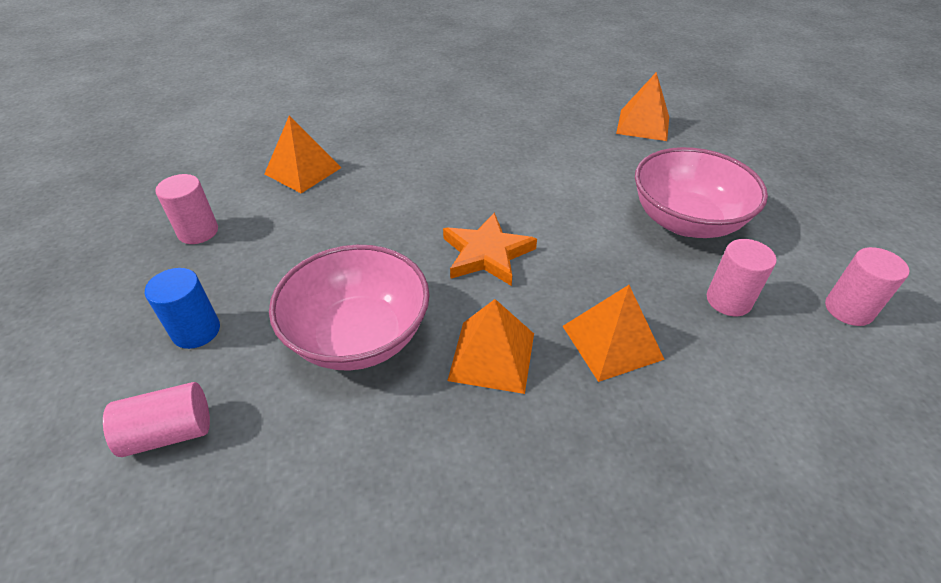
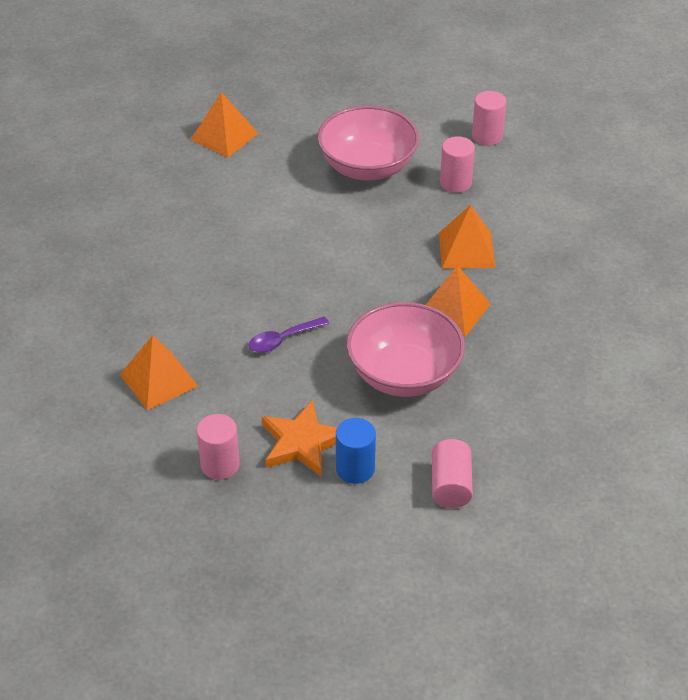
camera: 70 degrees left, 0 degrees up
orange star [443,212,537,286] -> orange star moved to [262,400,337,477]
none -> purple spoon [248,317,329,353]

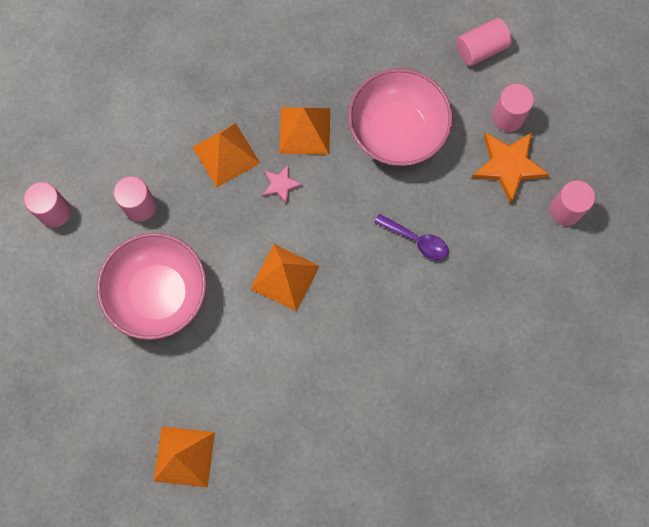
camera: 120 degrees left, 30 degrees up
orange pyramid [120,335,198,410] -> orange pyramid moved to [250,244,320,312]
blue cylinder [336,418,376,484] -> pink cylinder [492,84,534,132]
none -> pink star [263,165,302,205]

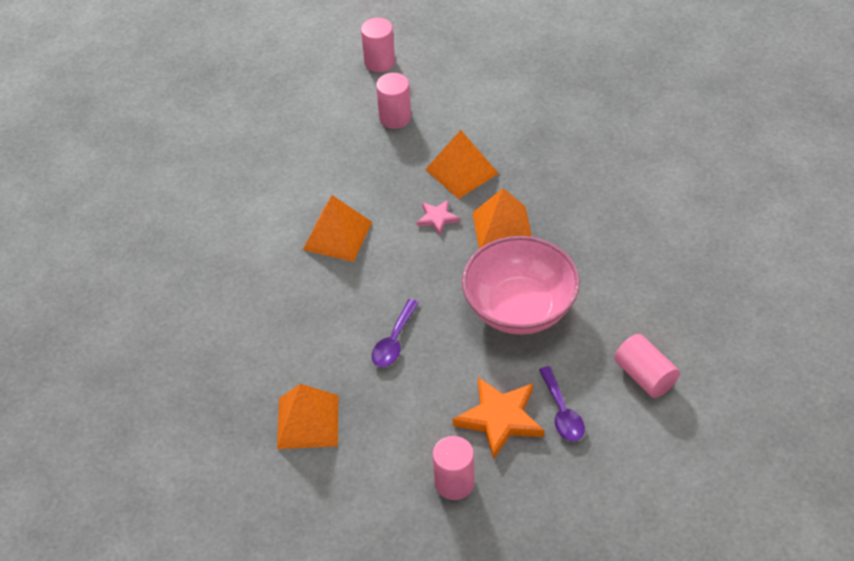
camera: 85 degrees right, 25 degrees down
pink bowl [97,233,206,340] -> none
orange pyramid [153,426,215,488] -> orange pyramid moved to [277,384,338,449]
pink cylinder [492,84,534,132] -> purple spoon [539,366,585,441]

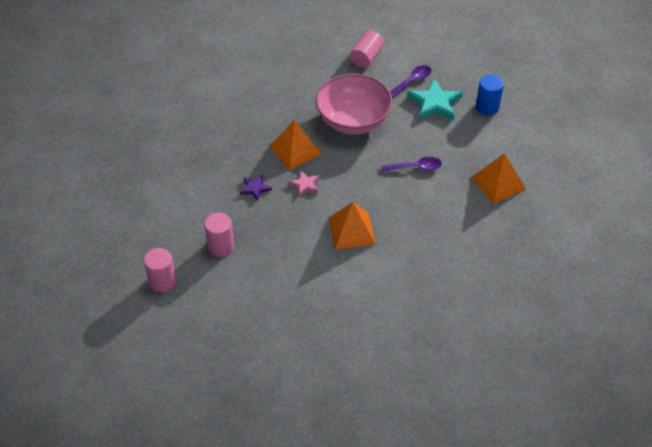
camera: 120 degrees left, 0 degrees up
orange pyramid [425,130,499,199] -> purple star [240,175,272,201]
pink cylinder [433,436,475,500] -> blue cylinder [476,74,504,115]
orange star [453,377,544,460] -> turquoise star [407,79,463,121]

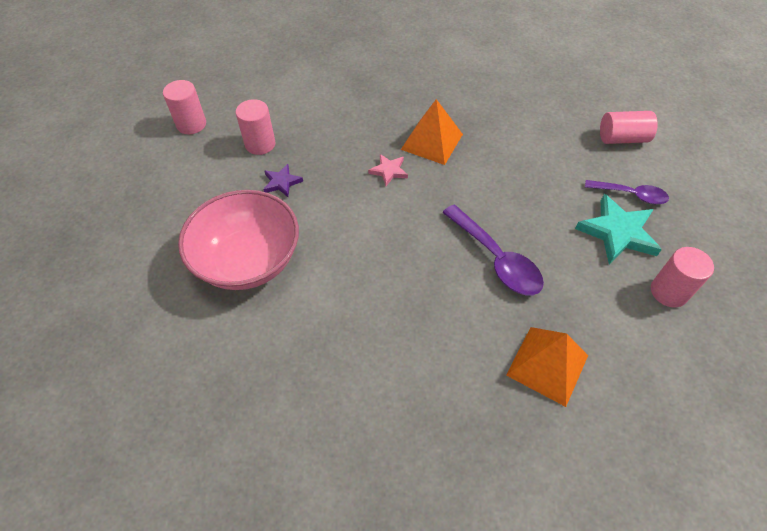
camera: 60 degrees right, 5 degrees up
purple star [240,175,272,201] -> purple star moved to [263,164,303,197]
pink bowl [316,74,392,135] -> pink bowl moved to [178,190,299,290]
orange pyramid [329,202,376,250] -> none
purple spoon [381,157,442,172] -> purple spoon [442,205,544,295], size x1.53
blue cylinder [476,74,504,115] -> pink cylinder [651,247,714,308]

